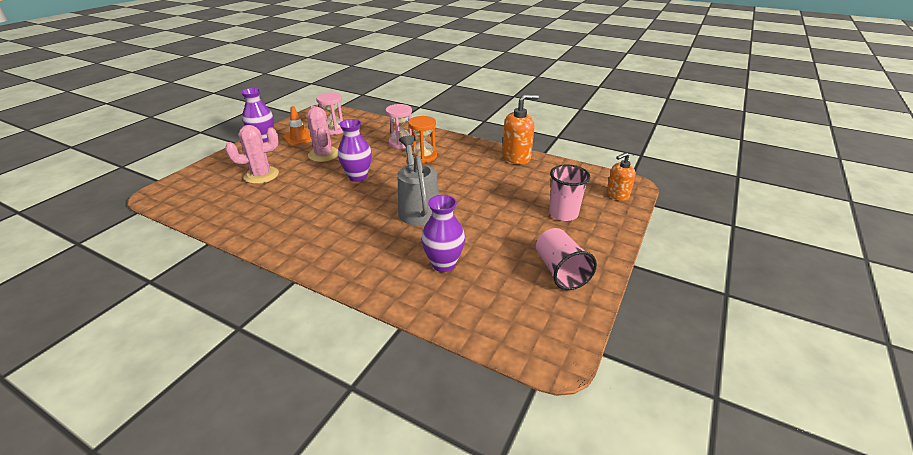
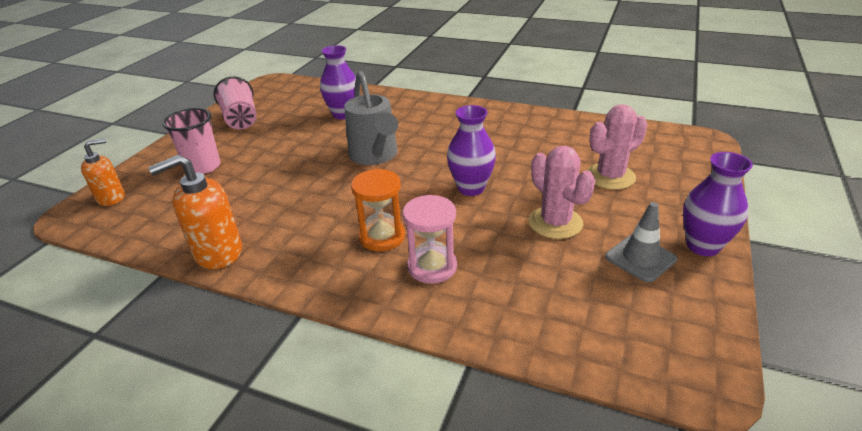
camera: 175 degrees right, 0 degrees up
orange traffic cone [283,106,312,146] -> grey traffic cone [605,202,677,283]
pink hourglass [316,92,343,135] -> none

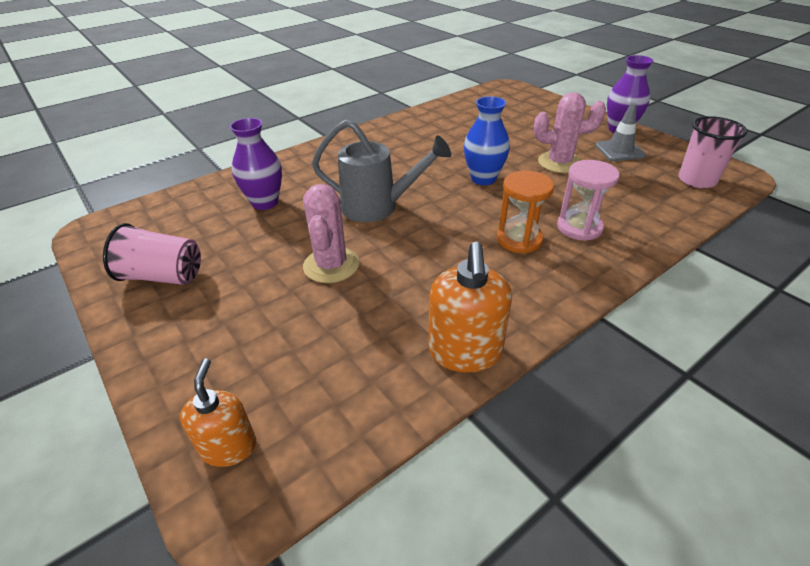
camera: 60 degrees left, 5 degrees up
pink cup [162,108,220,174] -> pink cup moved to [678,116,748,188]
purple vase [447,105,496,196] -> blue vase [464,96,510,185]
pink cactus [587,104,648,190] -> pink cactus moved to [303,184,359,283]

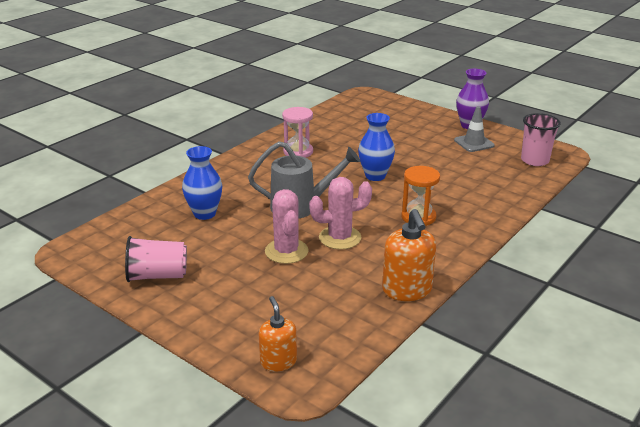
camera: 15 degrees left, 10 degrees down
purple vase [230,118,282,210] -> blue vase [182,146,222,220]
pink cactus [534,92,606,173] -> pink cactus moved to [309,177,372,249]
pink hourglass [557,160,620,241] -> pink hourglass moved to [282,107,313,158]

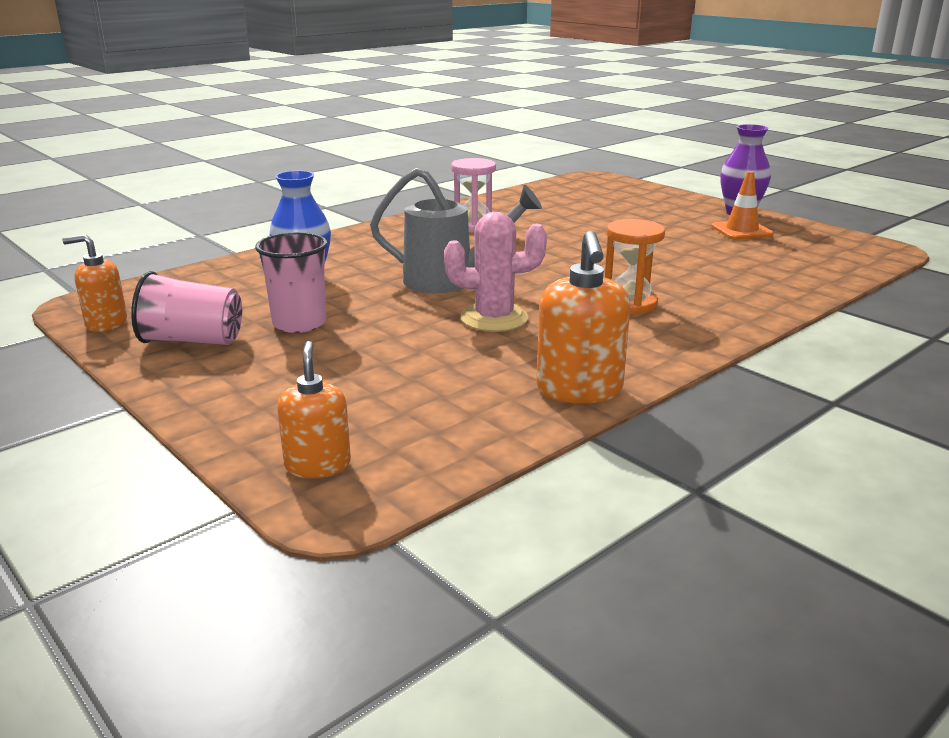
camera: 10 degrees right, 5 degrees down
pink cactus [265,189,309,264] -> none
blue vase [358,113,395,181] -> none
grey traffic cone [454,106,495,152] -> orange traffic cone [711,171,774,240]
pink cup [521,113,561,166] -> pink cup moved to [255,232,328,333]
none -> orange soap dispenser [62,234,127,332]

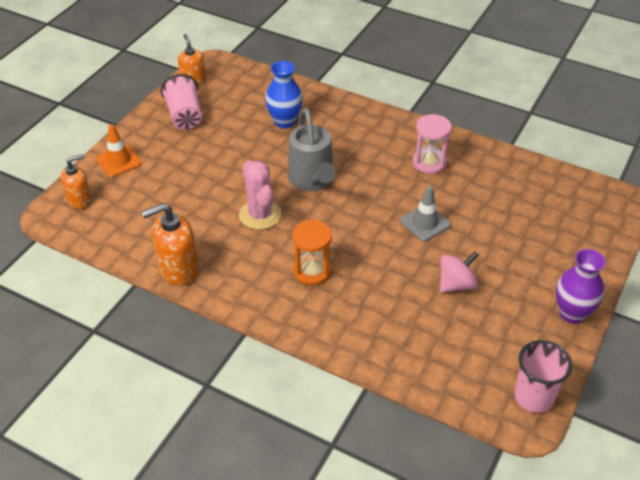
camera: 70 degrees right, 20 degrees up
pink cup [255,232,328,333] -> pink cup moved to [515,340,573,413]
orange traffic cone [711,171,774,240] -> orange traffic cone moved to [96,124,142,177]
none -> grey traffic cone [400,186,451,241]
none -> pink spinning top [440,251,479,293]

